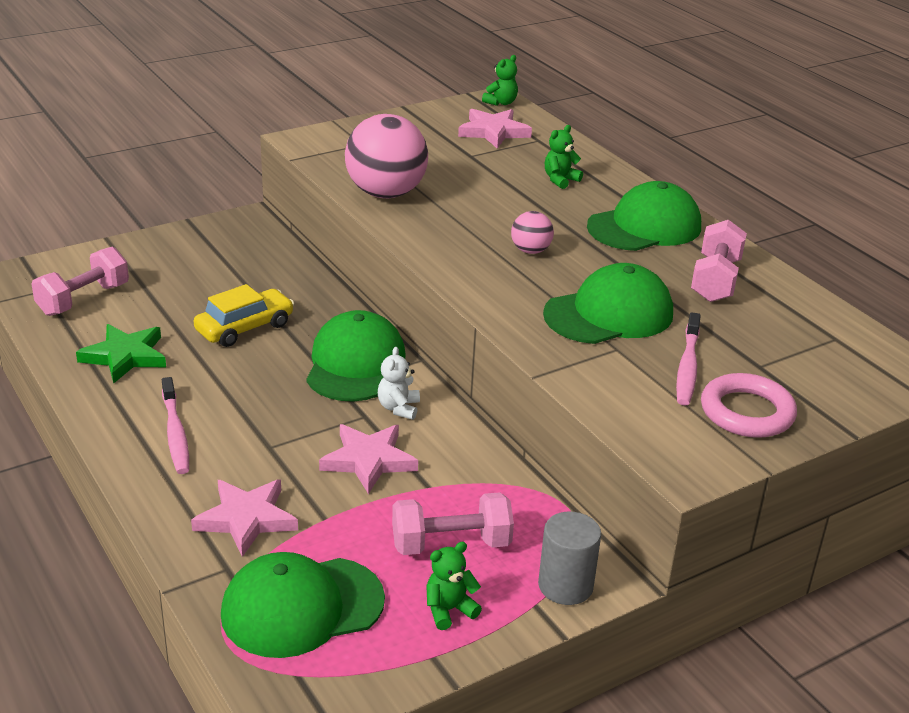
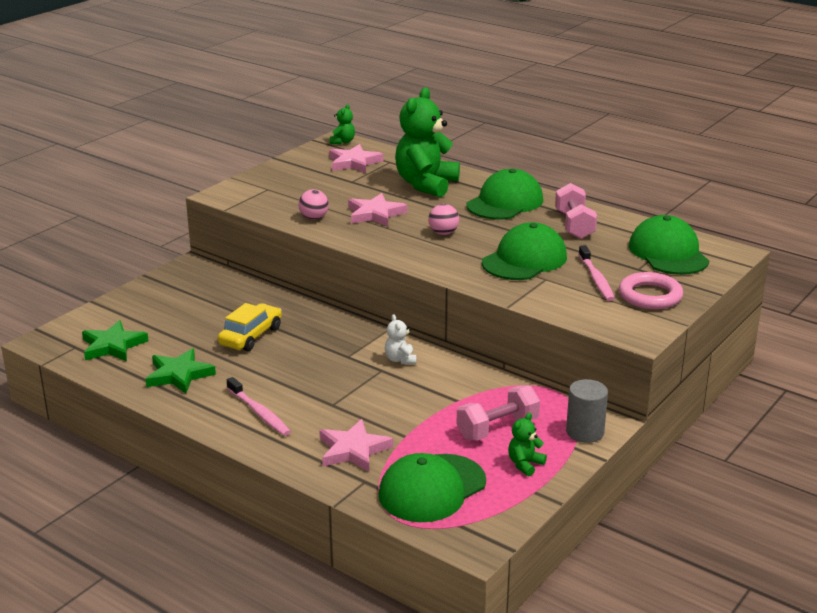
camera: 20 degrees left, 5 degrees down
pink dumbbell [32,247,129,316] -> green star [82,320,148,361]
green cap [306,310,406,401] -> green cap moved to [629,215,709,275]
pink star [319,424,418,494] -> pink star moved to [348,193,407,227]
pink ball [345,114,428,198] -> pink ball [299,189,329,220], size x0.48
green teddy bear [545,125,583,189] -> green teddy bear [395,87,460,197], size x2.32

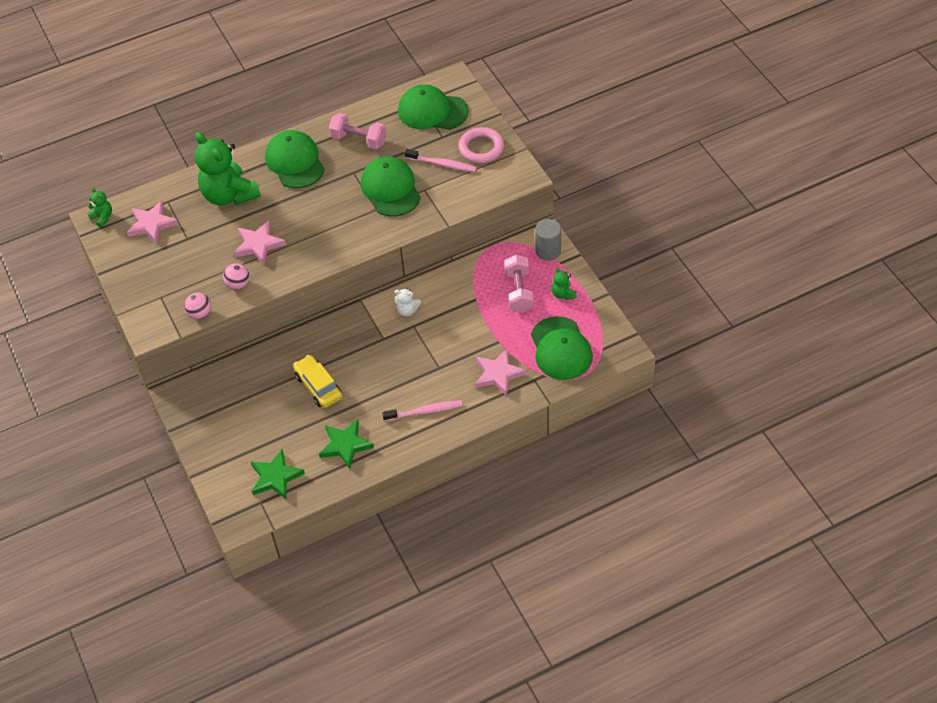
camera: 60 degrees left, 25 degrees up
pink ball [428,204,459,235] -> pink ball moved to [185,293,211,319]

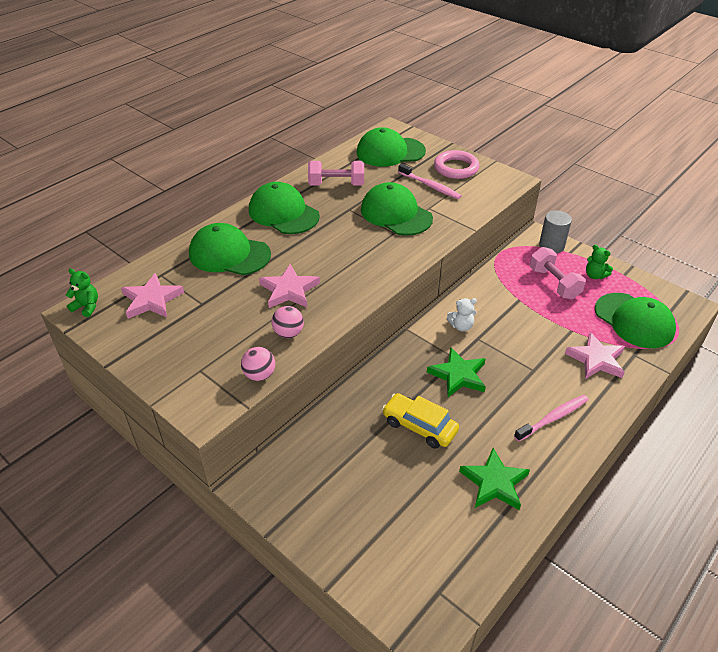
camera: 25 degrees left, 10 degrees down
green teddy bear [195,132,261,206] -> green cap [189,223,271,275]
green star [251,449,305,499] -> green star moved to [427,347,486,397]
pink toothbrush [405,149,477,172] -> pink toothbrush turned 45 degrees clockwise [398,164,462,199]

